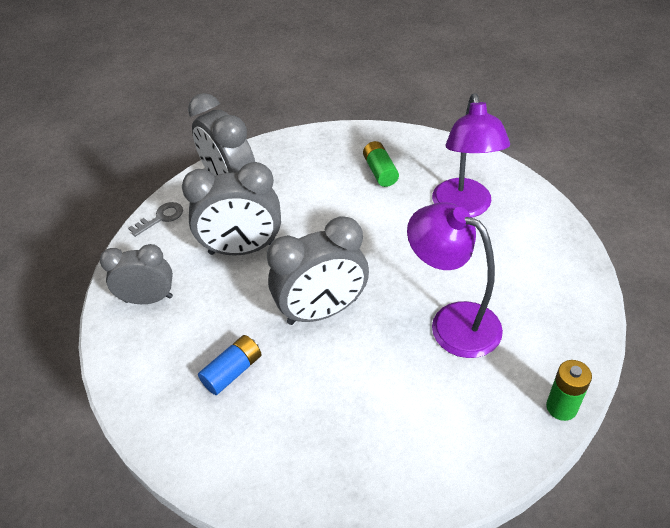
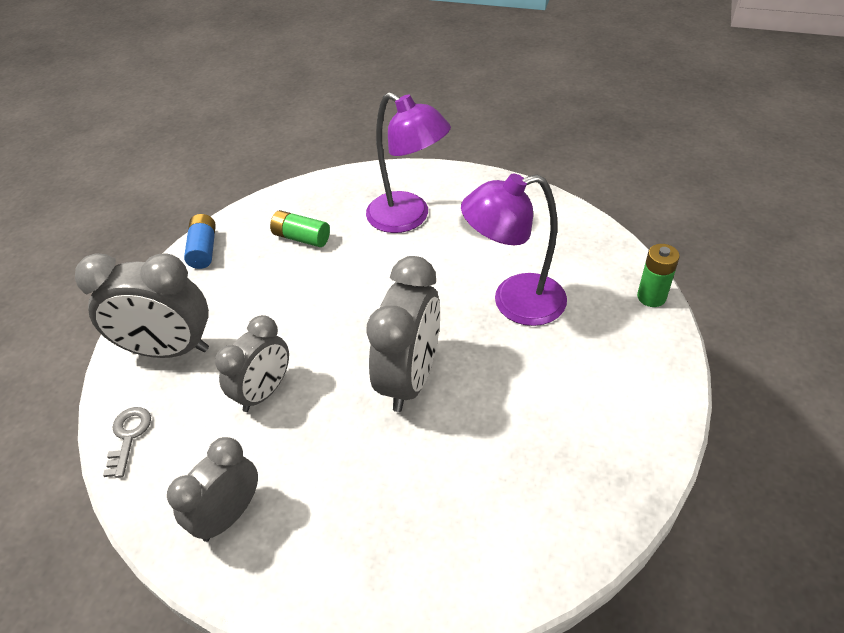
camera: 50 degrees left, 0 degrees up
grey clock [182,162,281,255] -> grey clock [215,315,289,412], size x0.67
blue battery [198,335,262,395] -> blue battery moved to [184,214,216,269]

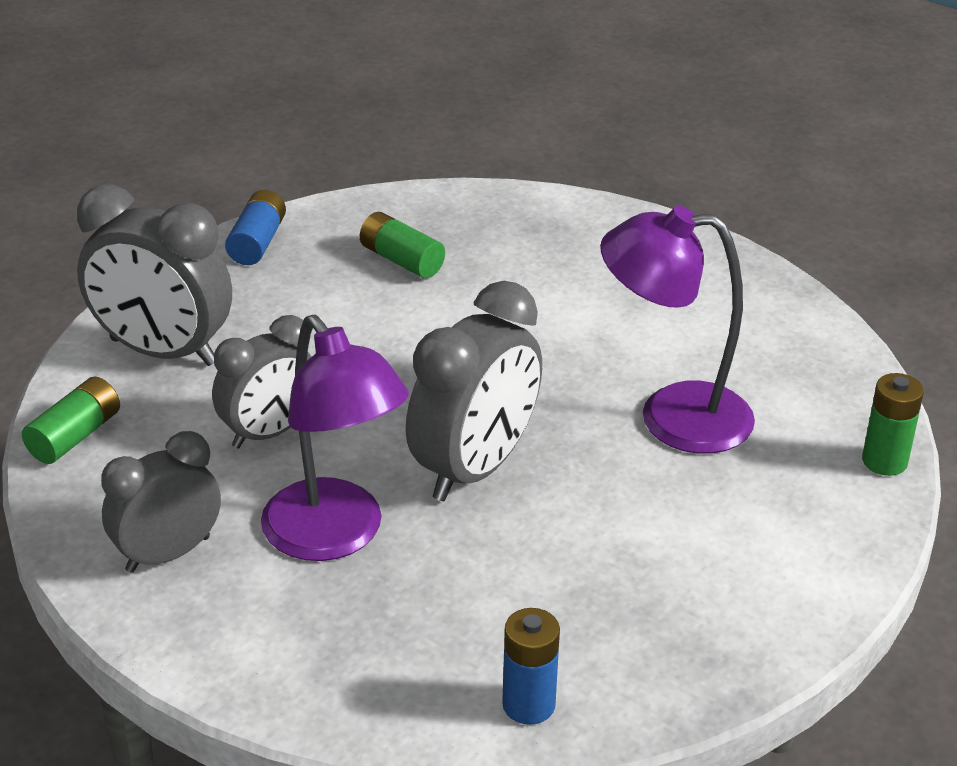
camera: 15 degrees right, 10 degrees down
grey key [103,407,151,478] -> green battery [22,377,120,464]
purple lamp [366,92,451,233] -> purple lamp moved to [261,315,409,561]
none -> blue battery [502,608,560,725]

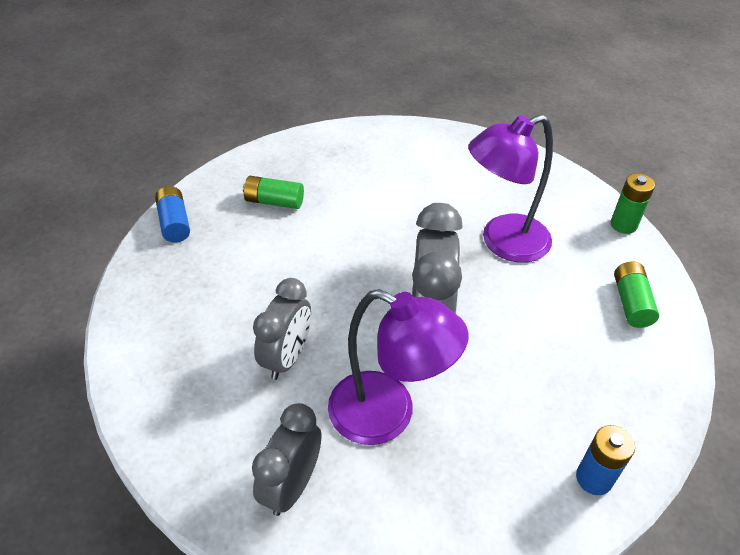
camera: 30 degrees left, 10 degrees up
green battery [22,377,120,464] -> green battery moved to [614,262,659,328]
grey clock [77,185,232,366] -> none

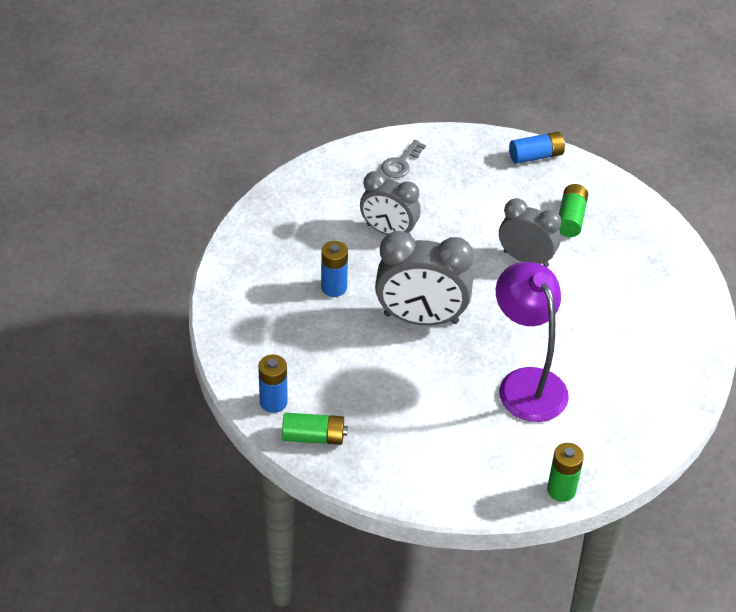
camera: 90 degrees right, 0 degrees up
grey clock [252,403,321,516] -> grey clock moved to [499,198,561,267]
purple lamp [328,289,469,445] -> blue battery [321,241,348,297]
green battery [614,262,659,328] -> green battery moved to [282,413,348,445]
none -> grey key [381,140,426,178]

